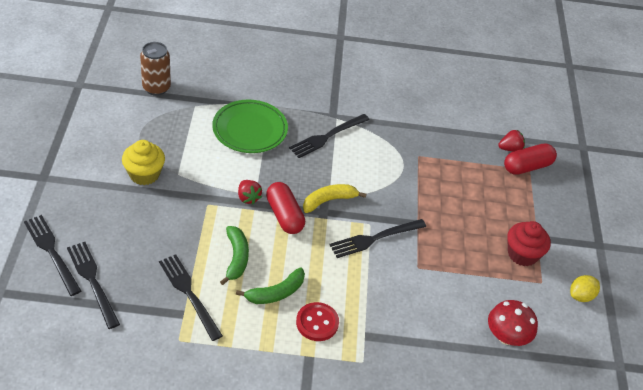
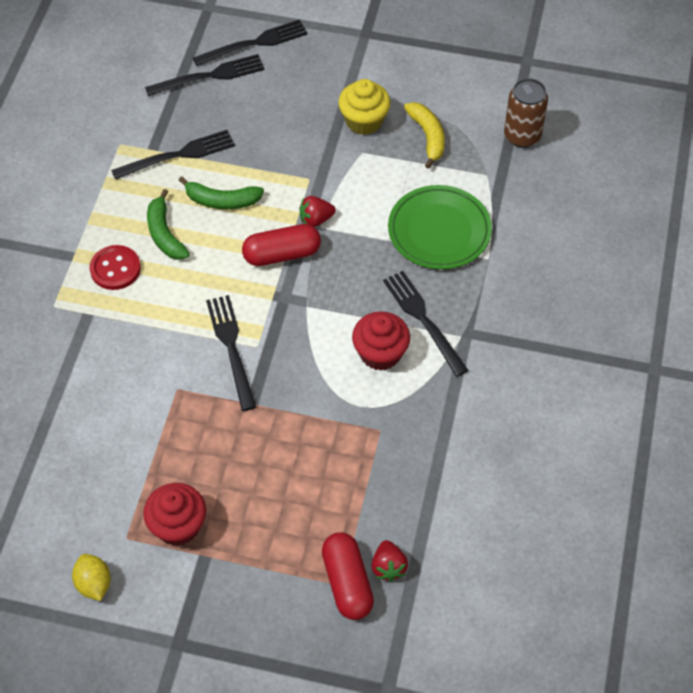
camera: 105 degrees right, 10 degrees up
yellow banana [303,184,367,213] -> yellow banana moved to [404,102,445,169]
red mushroom [488,300,538,346] -> none
none -> red cupcake [352,311,410,371]

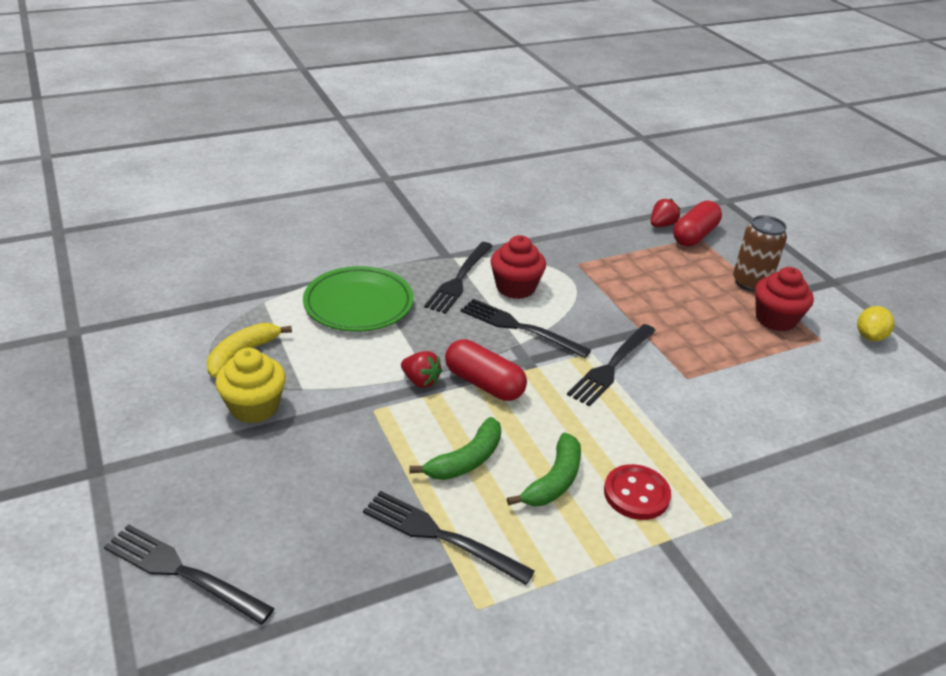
camera: 130 degrees left, 20 degrees down
black fork [145,54,265,96] -> black fork moved to [461,299,591,358]
green banana [179,176,264,209] -> green banana turned 75 degrees clockwise [409,417,501,480]
brown can [504,78,548,148] -> brown can moved to [733,215,787,292]

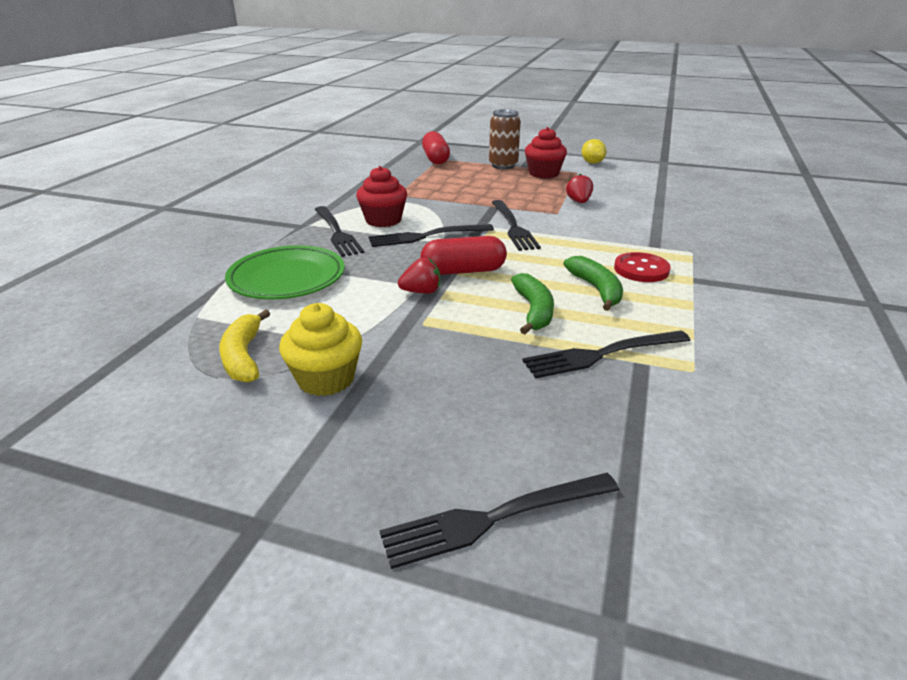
camera: 45 degrees left, 5 degrees down
red strawberry [651,199,680,227] -> red strawberry moved to [566,174,593,203]

